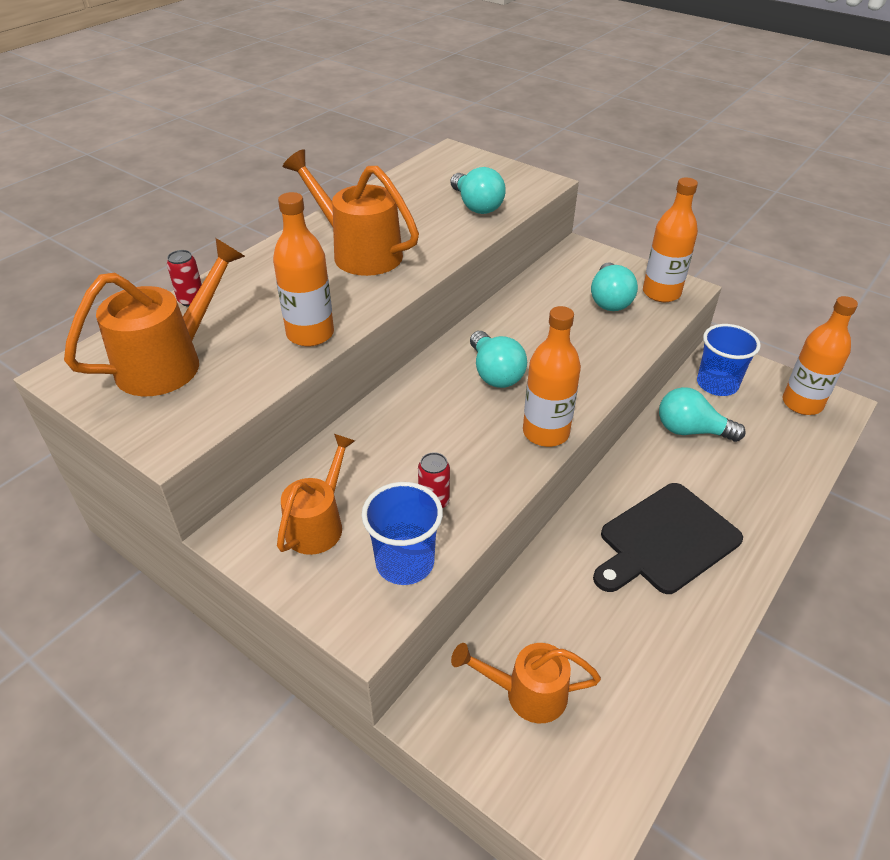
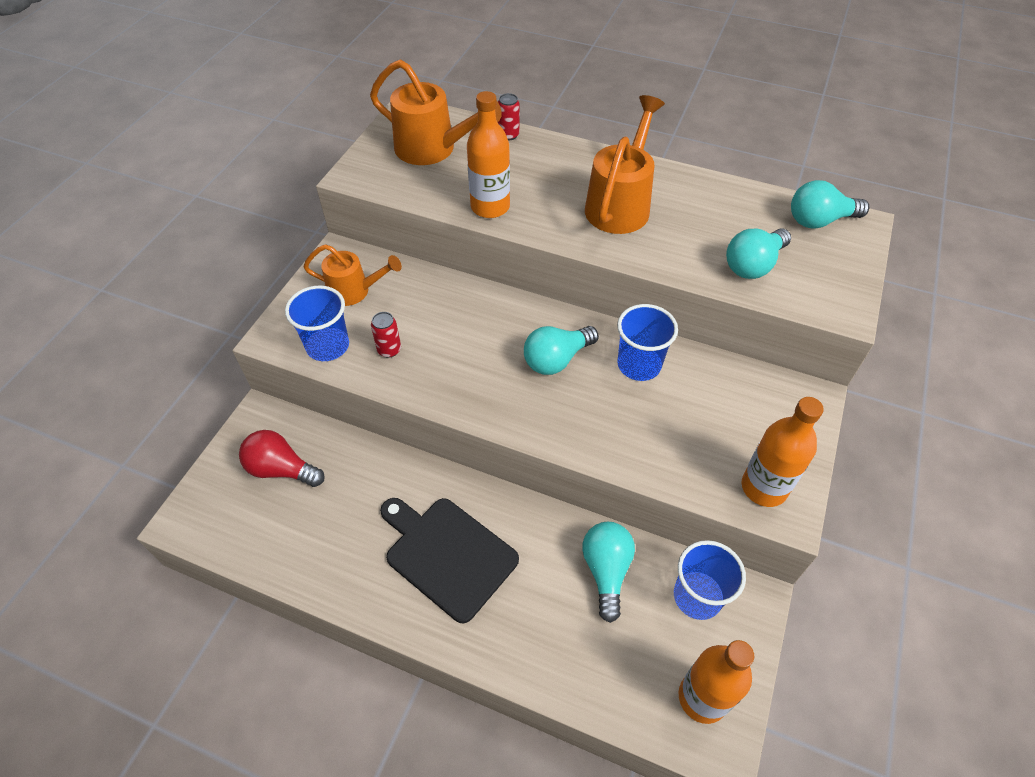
camera: 75 degrees right, 10 degrees up
orange watering can [451,643,601,723] -> red light bulb [239,430,325,487]
orange bottle [523,306,581,447] -> none
turquoise light bulb [591,262,638,311] -> turquoise light bulb moved to [791,180,869,229]
none -> blue cup [617,304,678,381]

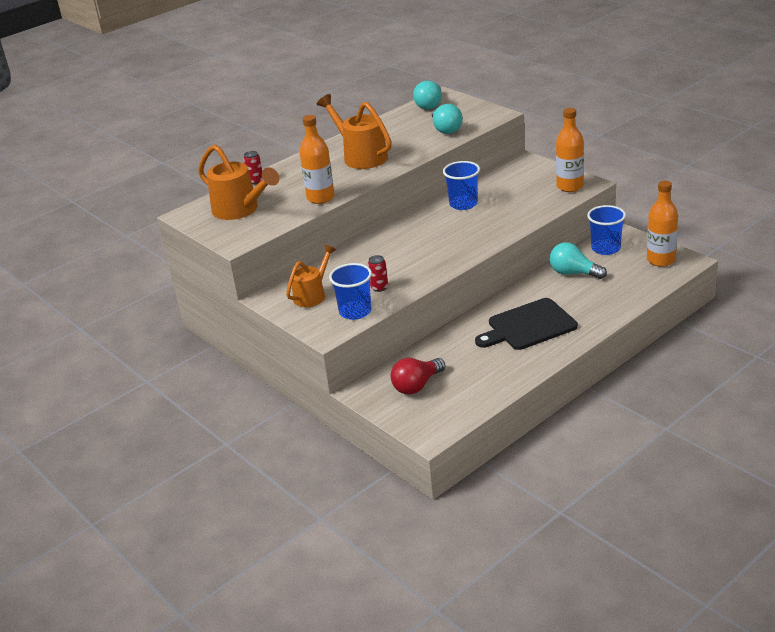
camera: 60 degrees left, 20 degrees down
orange watering can [370,60,502,165] -> orange watering can turned 75 degrees clockwise [198,144,279,220]
turquoise light bulb [524,326,599,375] -> none

